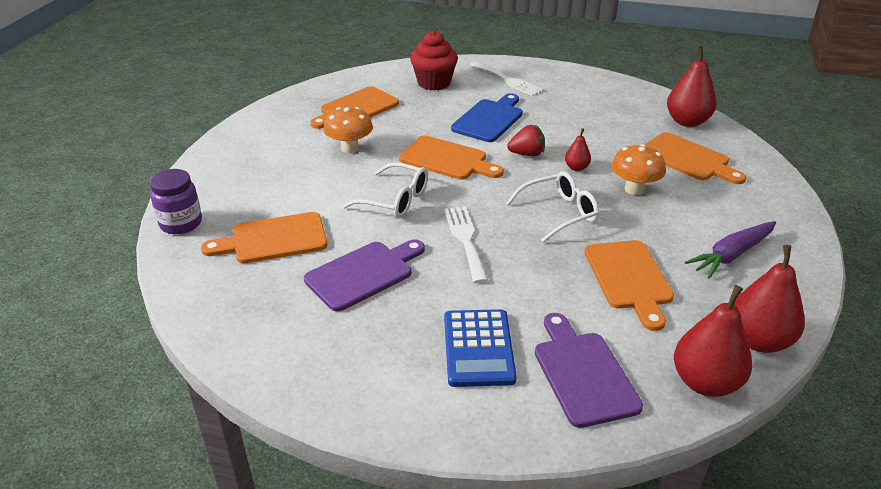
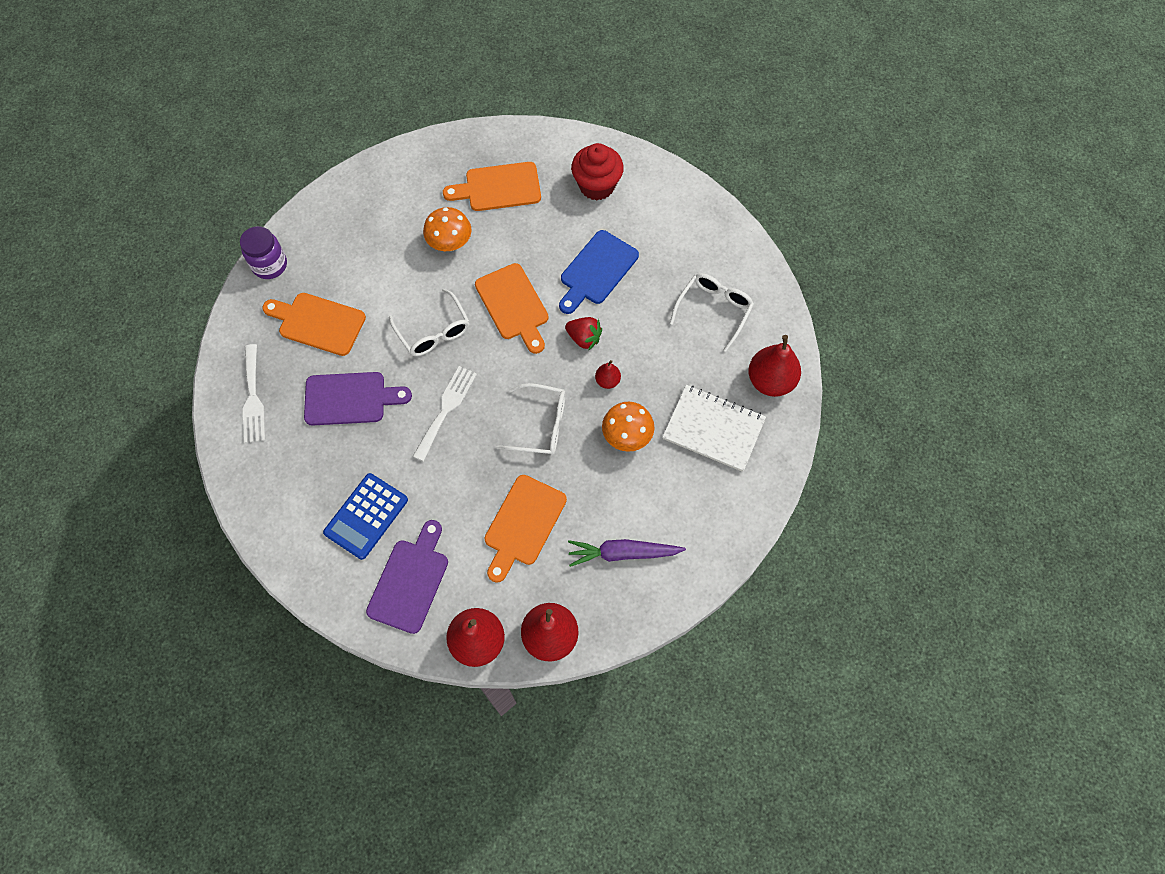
camera: 35 degrees right, 30 degrees up
blue cutting board [451,93,523,142] -> blue cutting board turned 150 degrees clockwise [559,230,639,314]
white fork [469,61,544,96] -> white fork moved to [243,344,265,443]
orange cutting board [645,132,747,184] -> white notebook [663,385,766,472]
none -> white glasses [669,273,754,352]

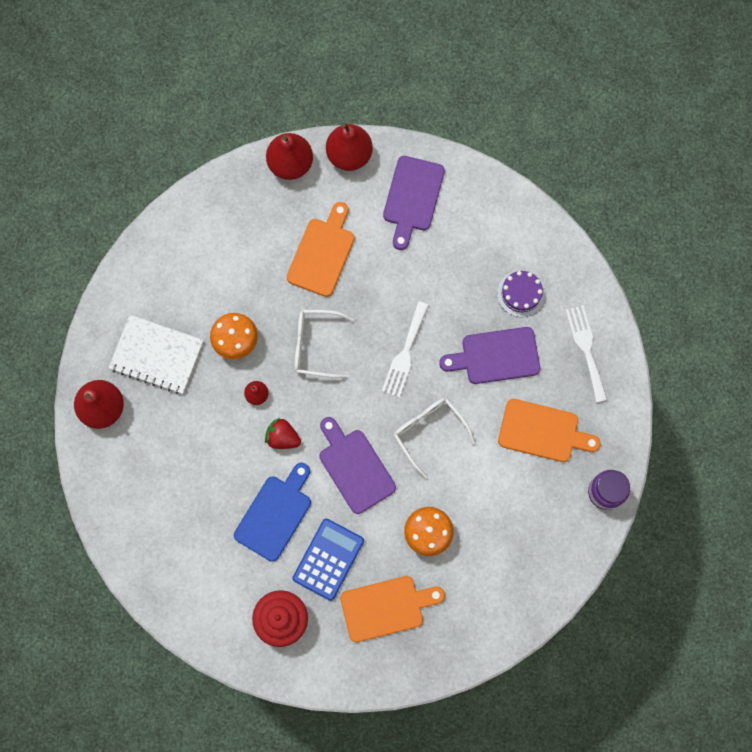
camera: 175 degrees right, 10 degrees up
blue calculator [323,473,408,560] -> blue calculator moved to [292,519,364,601]
orange cutting board [475,263,549,354] -> purple cutting board [319,417,396,514]
purple carrot [568,539,686,567] -> none
white glasses [669,273,754,352] -> none
none -> purple cake [497,270,546,317]

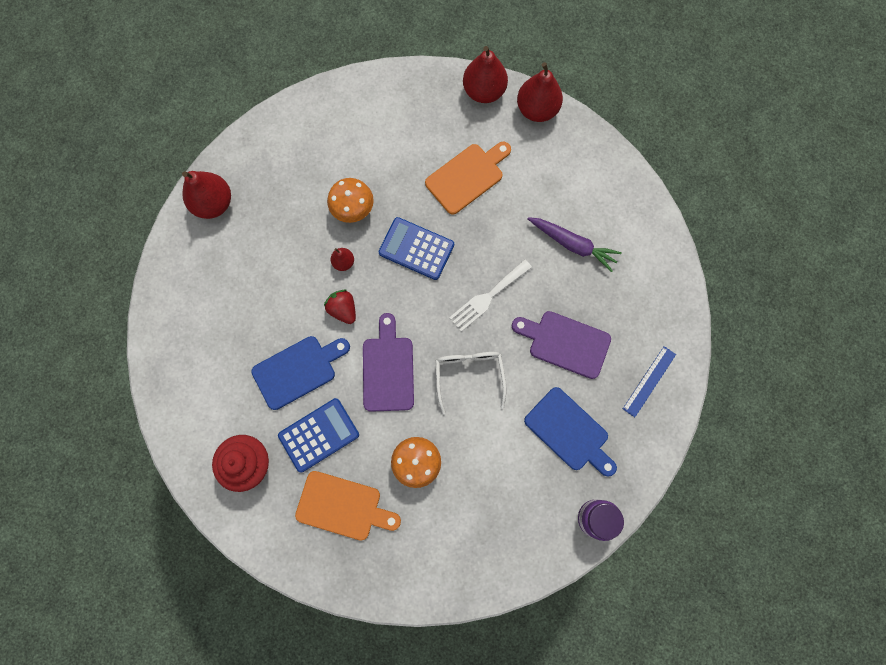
camera: 30 degrees right, 0 degrees up
white notebook [108,315,204,394] -> none
white glasses [295,309,354,378] -> blue calculator [378,217,454,280]
purple cutting board [383,156,445,250] -> none
purple cake [497,270,546,317] -> none
orange cutting board [498,399,601,462] -> blue cutting board [524,387,617,477]
white fork [565,305,607,403] -> blue ruler [623,346,676,417]
none -> purple carrot [528,217,622,272]

